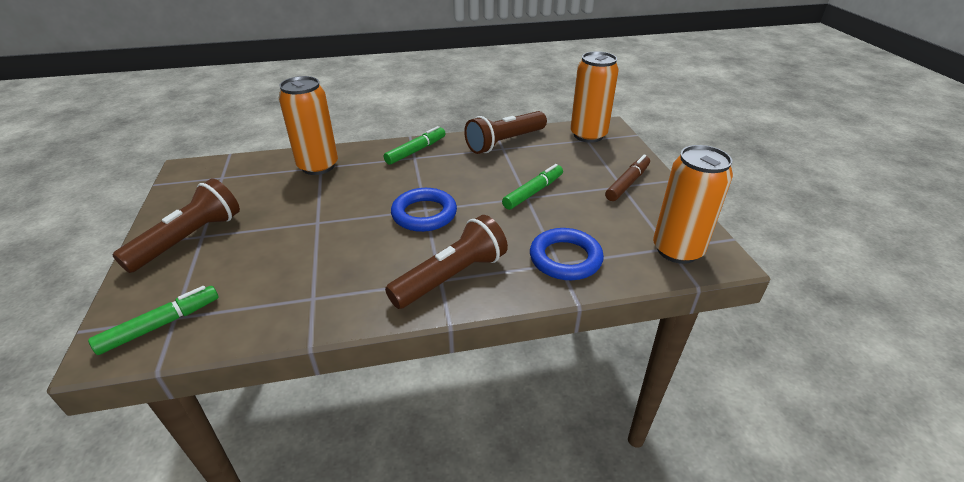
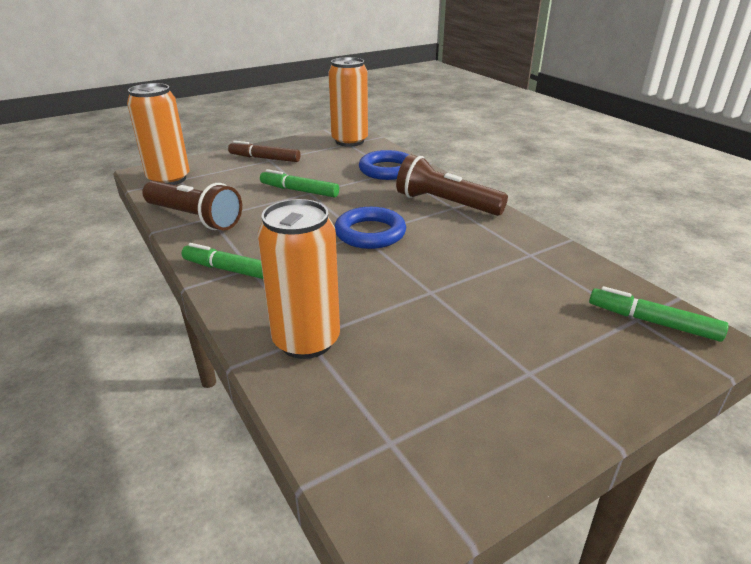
camera: 110 degrees left, 5 degrees down
brown flashlight [113,178,240,273] -> none

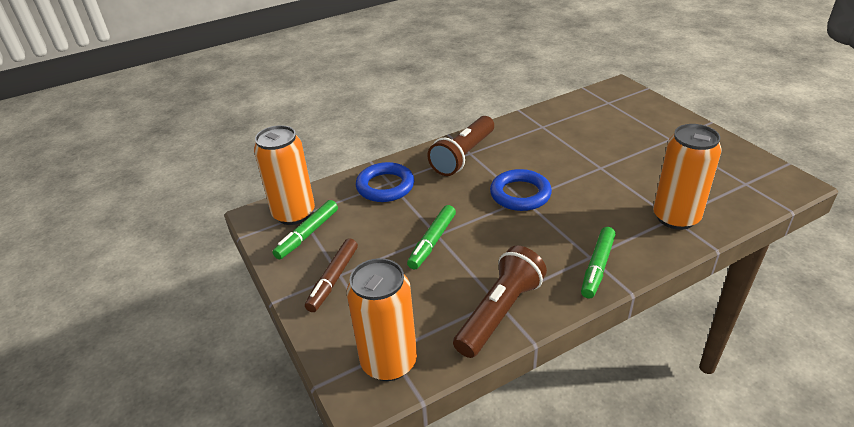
camera: 85 degrees left, 5 degrees up
green marker [589,286,729,342] -> green marker moved to [272,200,338,260]

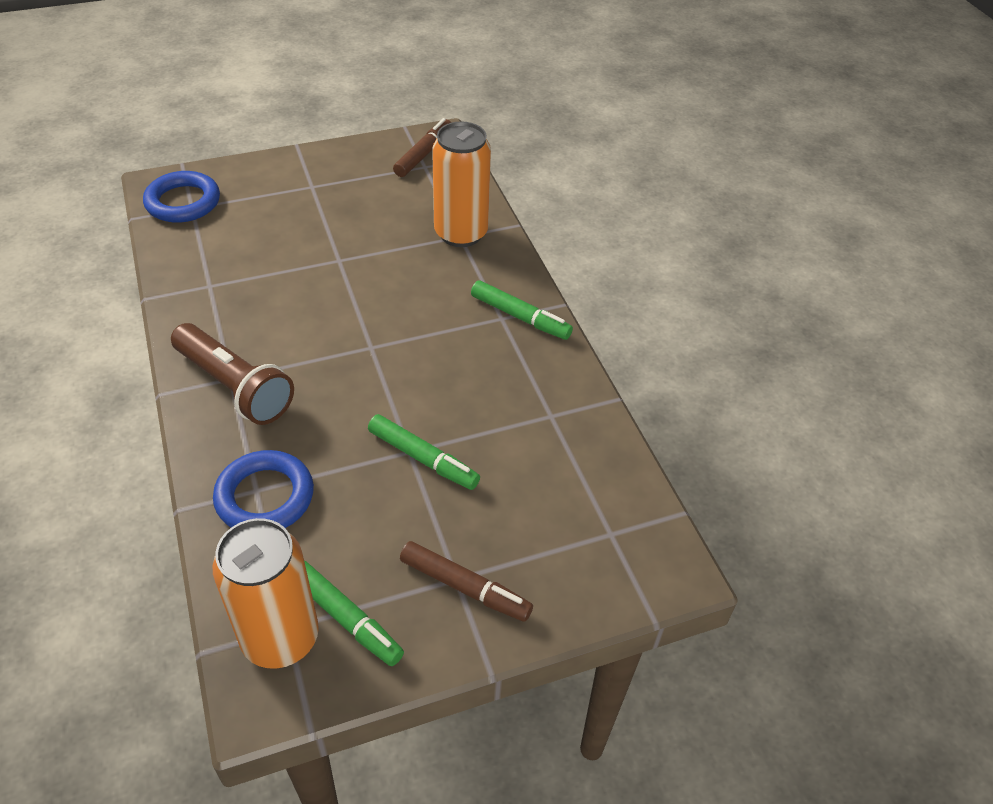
camera: 85 degrees left, 10 degrees up
orange can [347,258,417,381] -> none
brown flashlight [453,246,547,358] -> none
blue ring [490,169,552,211] -> blue ring moved to [143,171,220,223]
none -> brown marker [393,118,451,177]

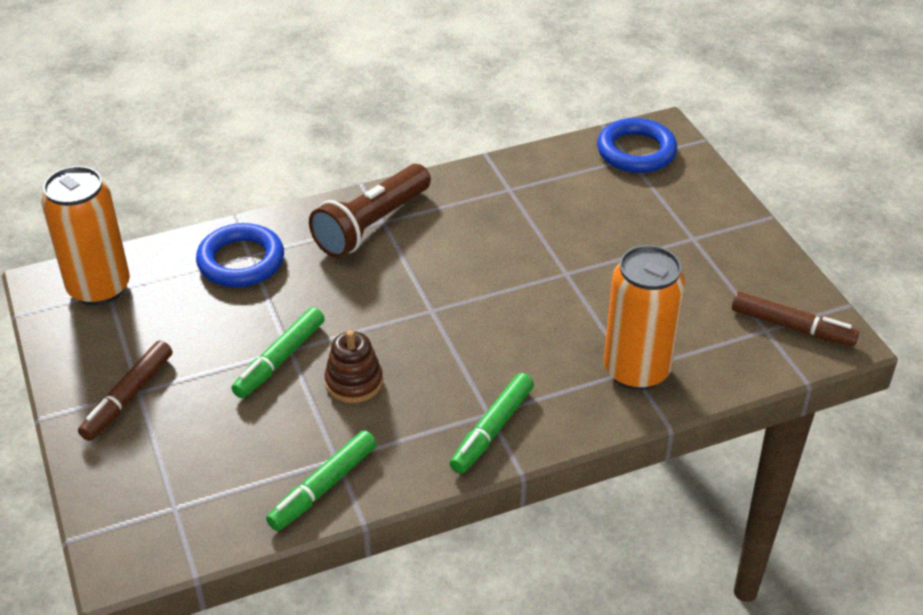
camera: 90 degrees right, 5 degrees down
green marker [304,561,404,666] -> green marker moved to [266,430,377,531]
none -> brown stacking toy [324,330,383,403]

